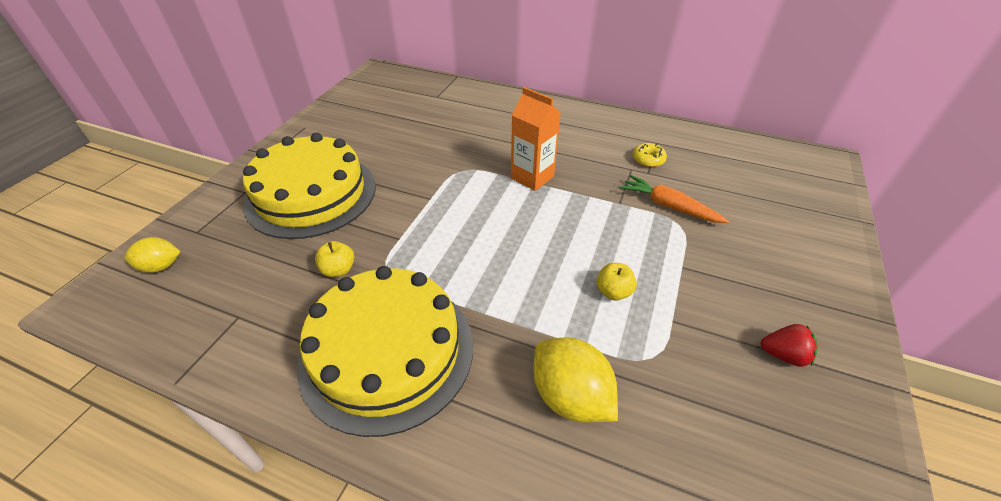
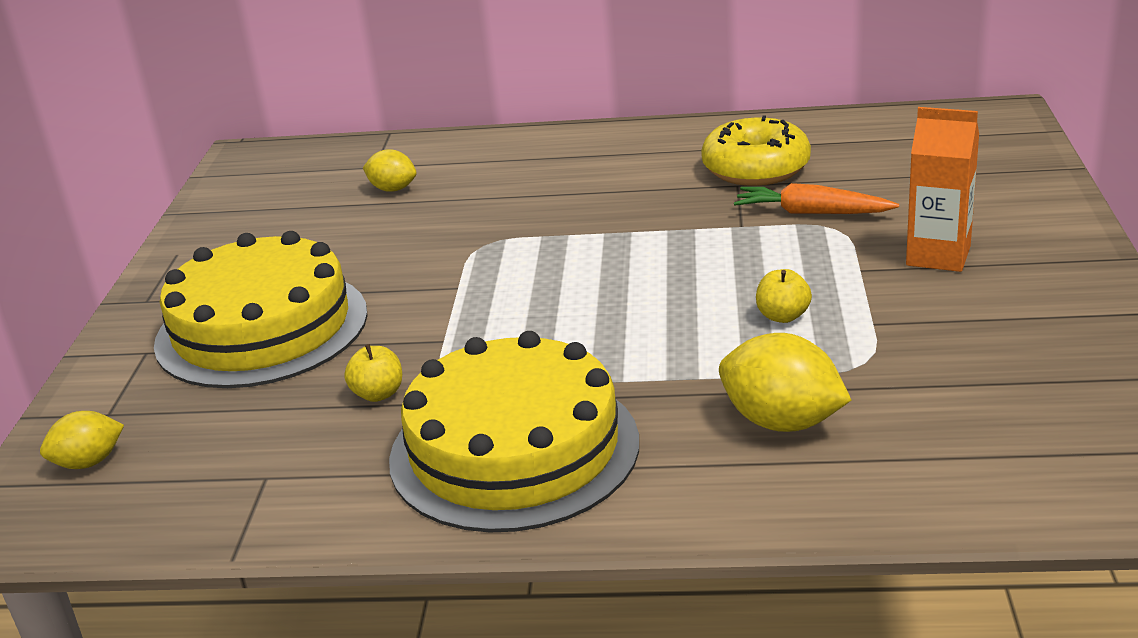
camera: 15 degrees left, 15 degrees down
orange carton [511,87,561,191] -> orange carton moved to [906,107,979,272]
yellow donut [632,143,667,167] -> yellow donut [701,115,811,186], size x2.09
red strawberry [761,324,818,367] -> none
none -> yellow lemon [363,150,417,192]

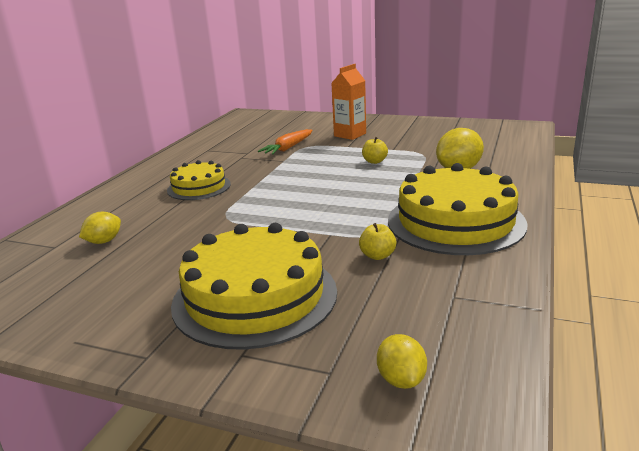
camera: 75 degrees left, 5 degrees down
yellow donut [701,115,811,186] -> none
none -> yellow cake [167,160,231,200]

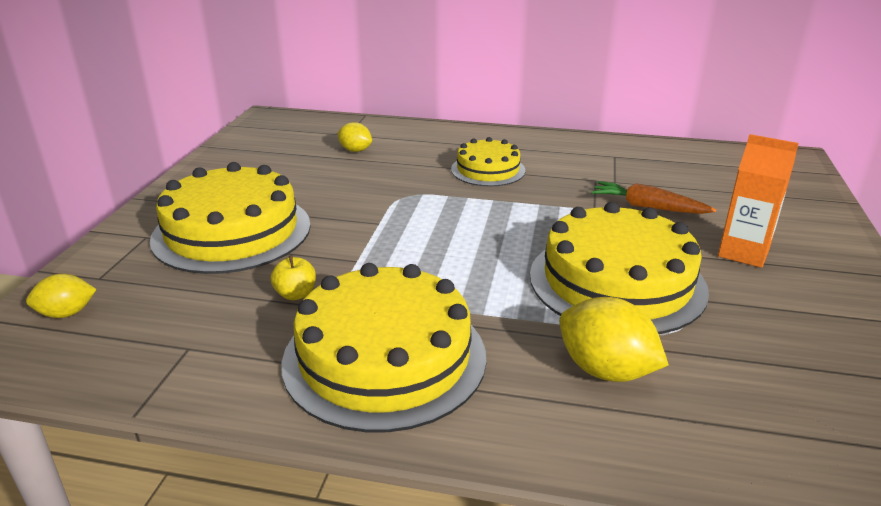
camera: 80 degrees right, 5 degrees up
yellow apple [362,137,388,164] -> yellow cake [530,202,709,334]

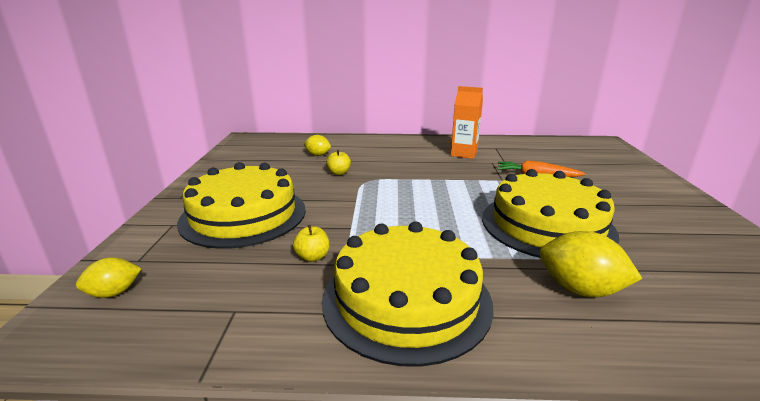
camera: 10 degrees left, 5 degrees down
yellow cake [451,137,525,186] -> none
orange carton [718,134,799,268] -> orange carton moved to [451,86,483,159]
none -> yellow apple [326,150,351,175]

